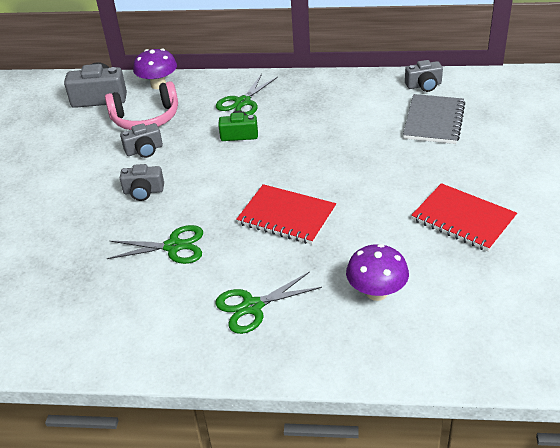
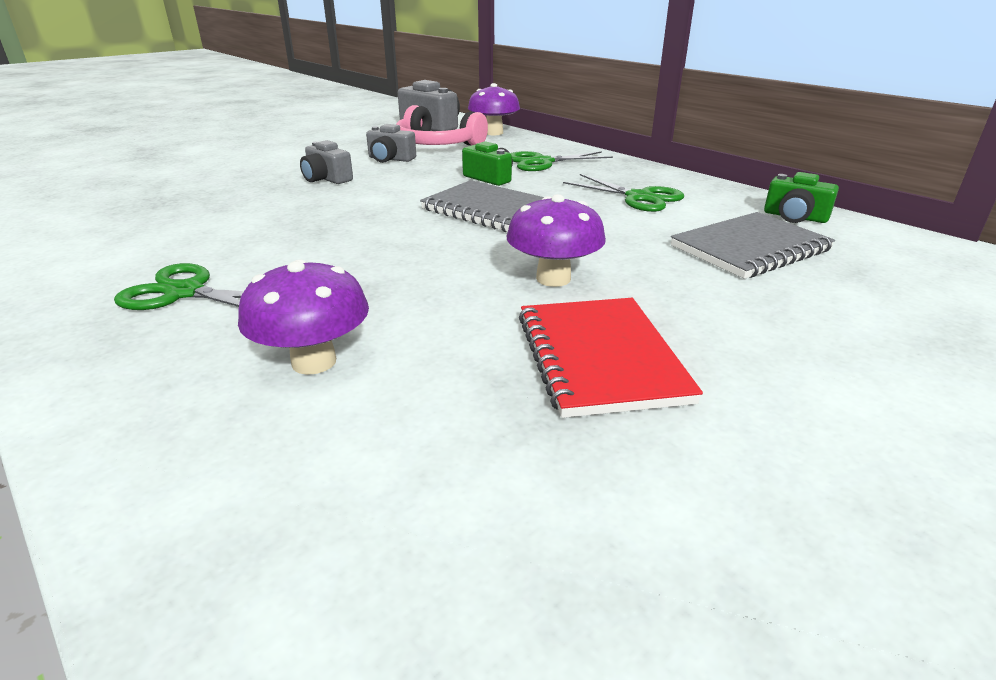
camera: 40 degrees right, 10 degrees down
green scissors [107,225,203,264] -> green scissors moved to [563,174,684,212]
red notebook [236,184,336,244] -> none
grey camera [405,60,443,92] -> green camera [764,172,839,223]
none -> grey notebook [420,180,544,232]
none -> purple mushroom [506,194,606,287]

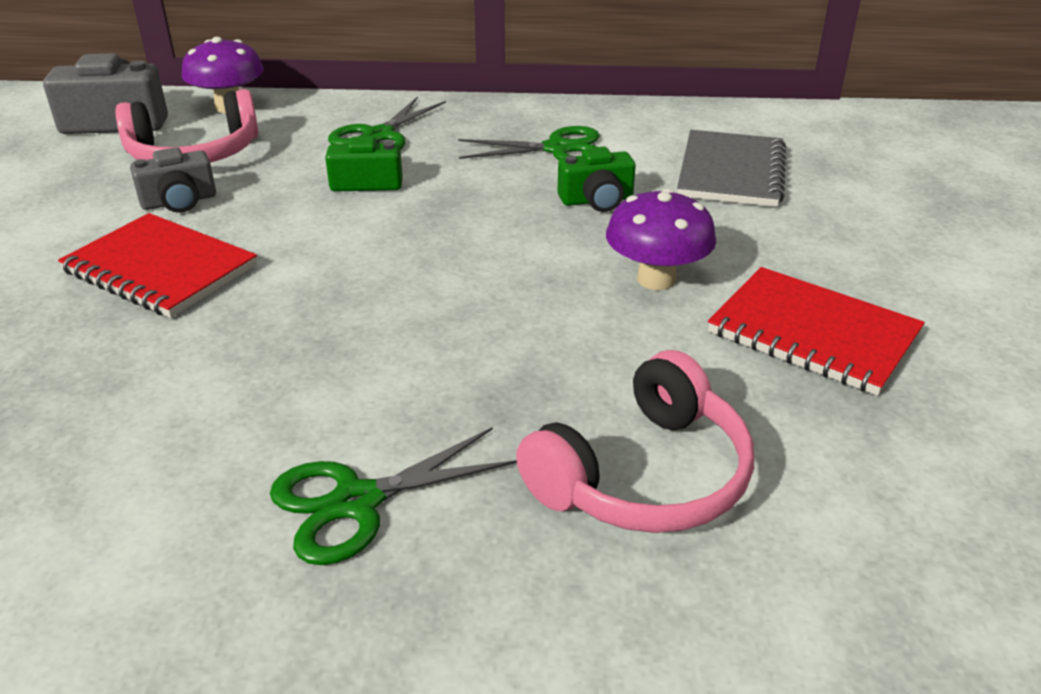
camera: 45 degrees left, 5 degrees up
purple mushroom [238,259,369,375] -> pink headphones [516,350,754,533]
grey camera [300,140,353,184] -> red notebook [58,213,257,318]
grey notebook [420,180,544,232] -> none
green camera [764,172,839,223] -> green camera moved to [557,147,636,212]

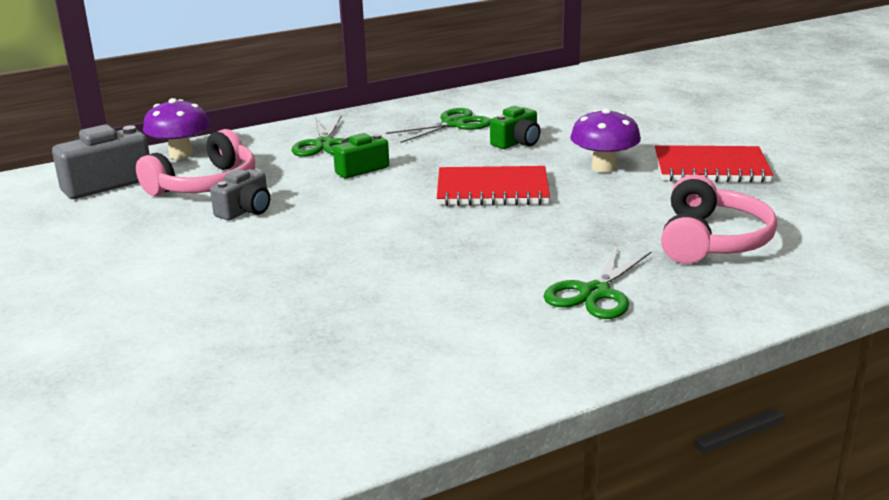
camera: 30 degrees left, 10 degrees down
red notebook [58,213,257,318] -> red notebook moved to [437,166,550,206]
grey notebook [677,130,786,207] -> none

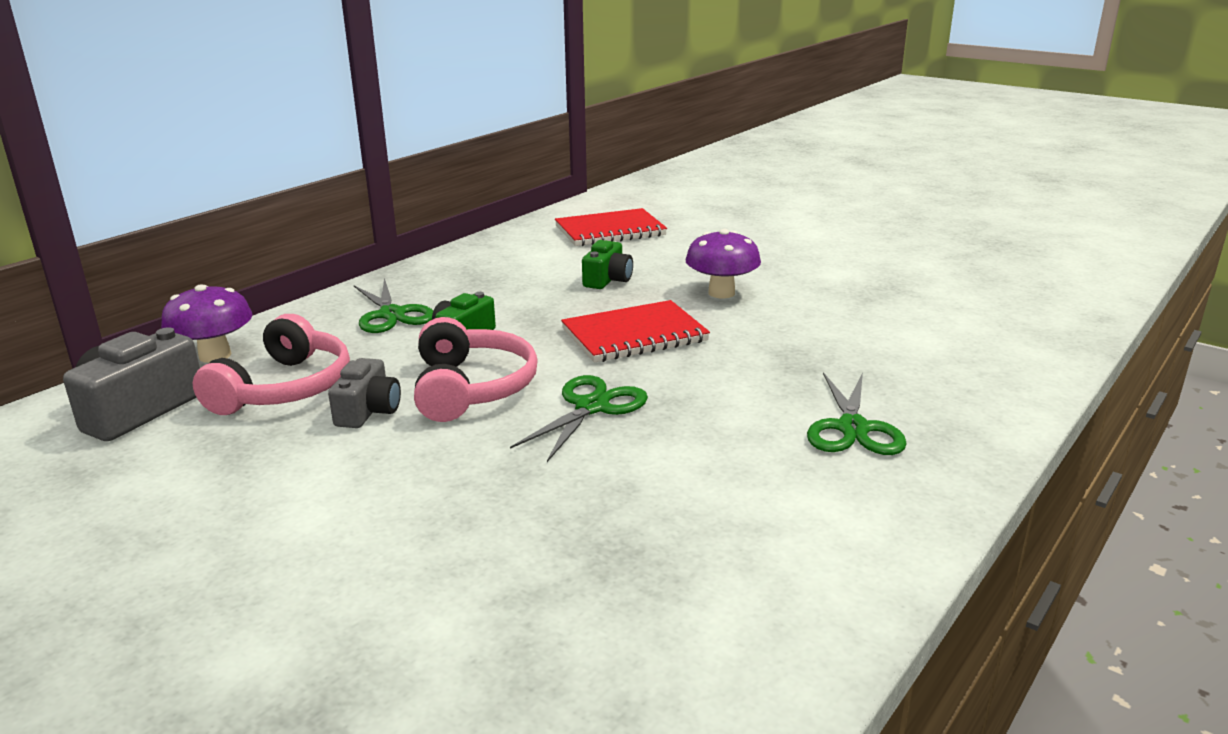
camera: 25 degrees left, 0 degrees up
green scissors [386,108,491,143] -> green scissors moved to [510,375,648,462]
red notebook [655,145,773,183] -> red notebook moved to [555,208,667,246]
pink headphones [661,174,777,264] -> pink headphones moved to [414,317,538,422]

